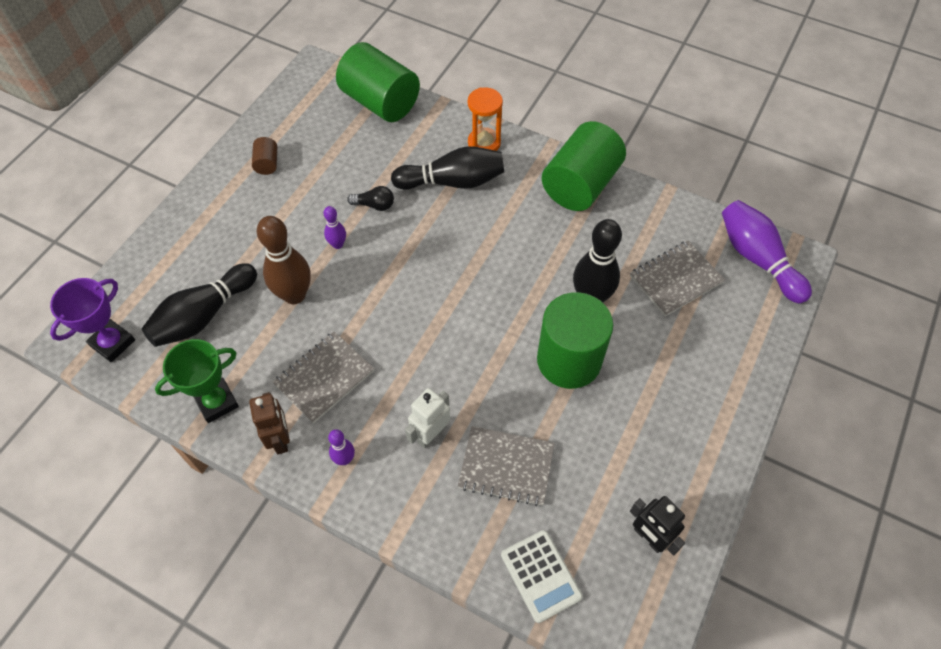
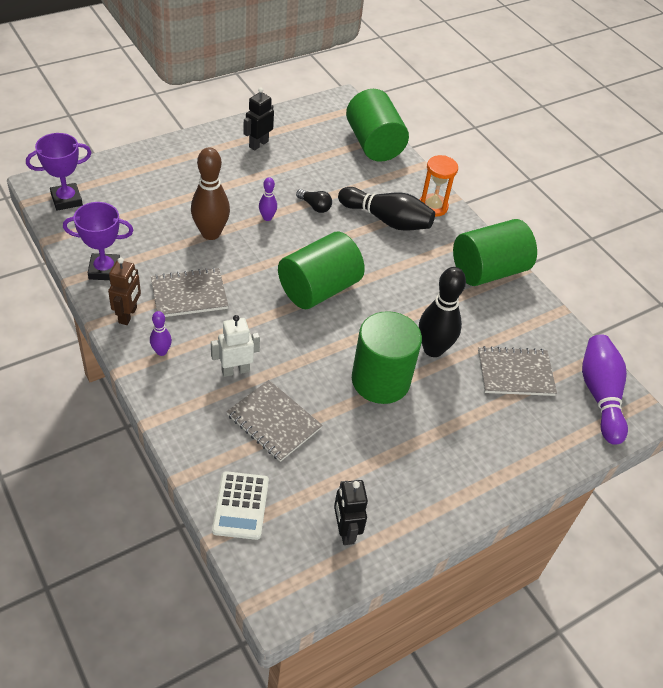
camera: 25 degrees right, 10 degrees down
black bowling pin [142,263,257,347] -> none
green trophy [155,339,239,423] -> purple trophy [63,202,133,280]
brown cylinder [252,137,277,175] -> black robot [243,87,274,150]
none -> green cylinder [278,232,365,309]

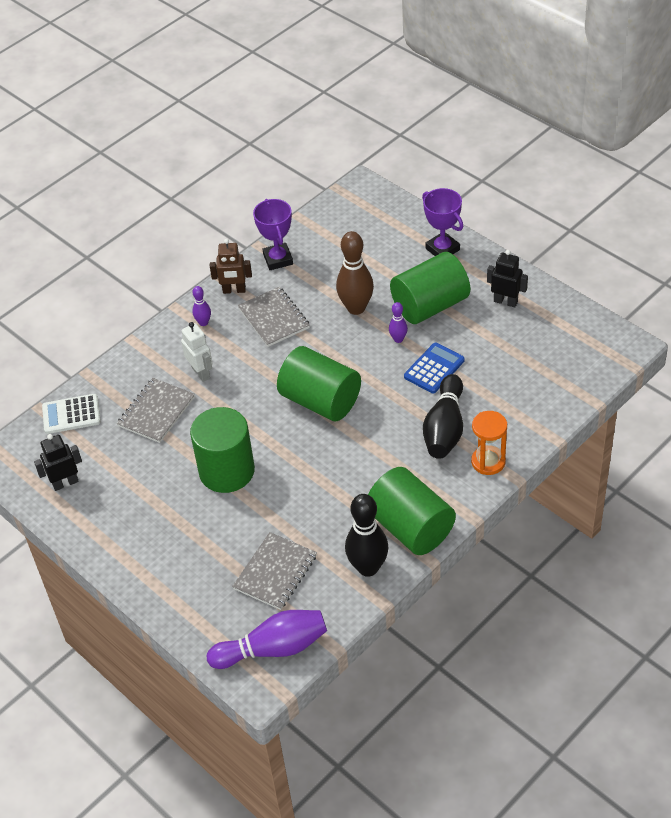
camera: 85 degrees right, 0 degrees up
purple trophy [26,133,92,211] -> purple trophy moved to [422,188,463,256]
black light bulb [296,189,332,213] -> blue calculator [404,342,465,394]
green cylinder [346,89,409,162] -> green cylinder moved to [390,252,470,324]
black bowling pin [419,267,466,357] -> black bowling pin moved to [345,494,388,577]
grey notebook [478,346,557,396] -> grey notebook turned 45 degrees clockwise [232,532,317,610]

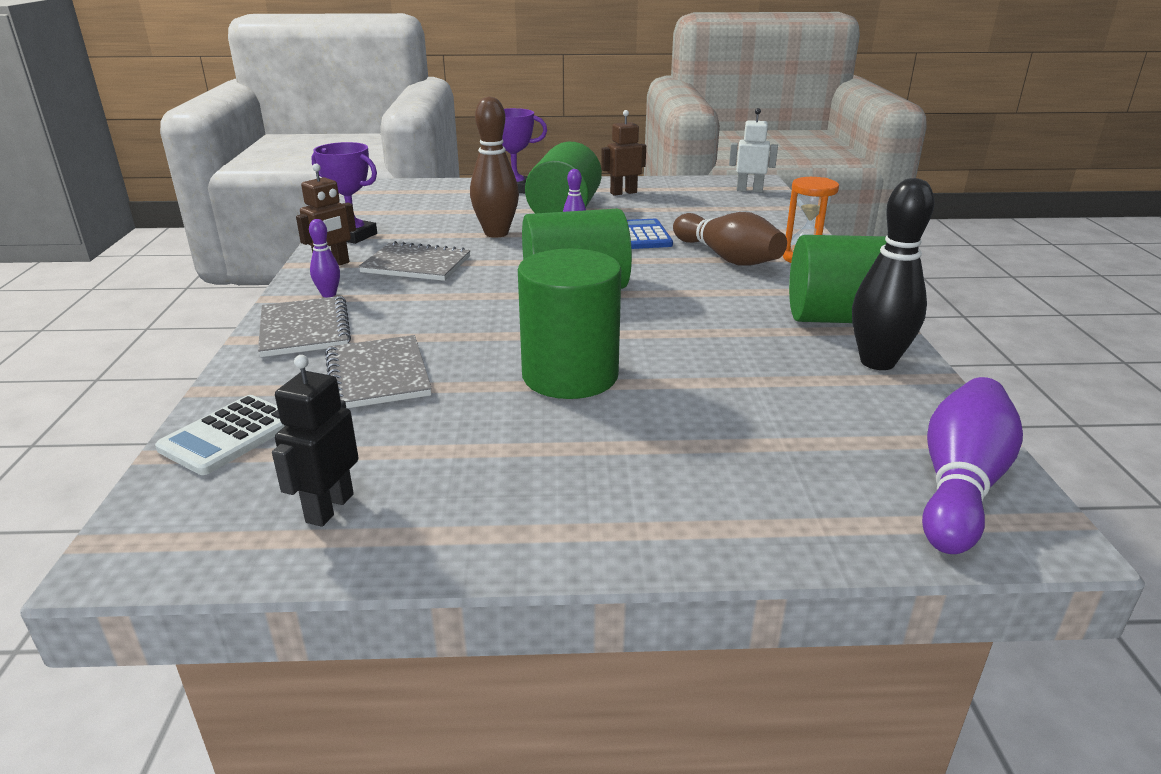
camera: 50 degrees left, 20 degrees down
white robot [181,322,213,382] -> white robot moved to [729,108,778,193]
grey notebook [232,532,317,610] -> grey notebook moved to [258,296,351,357]
black bowling pin [423,374,463,459] -> brown bowling pin [673,212,787,266]
black robot [487,250,528,308] -> brown robot [601,110,646,196]

